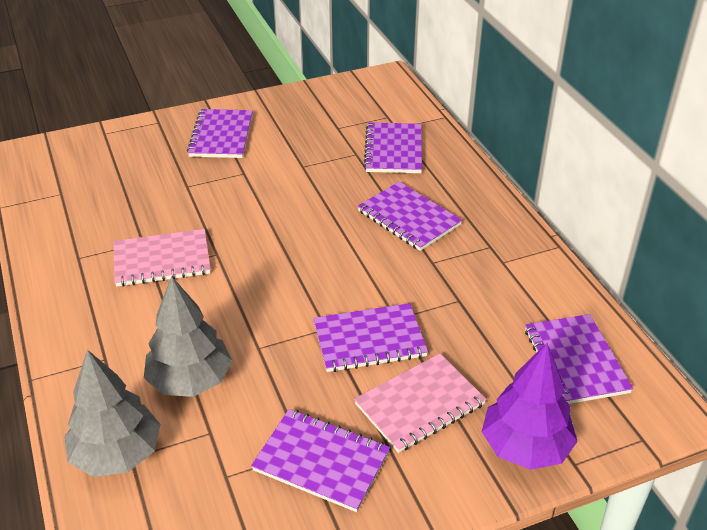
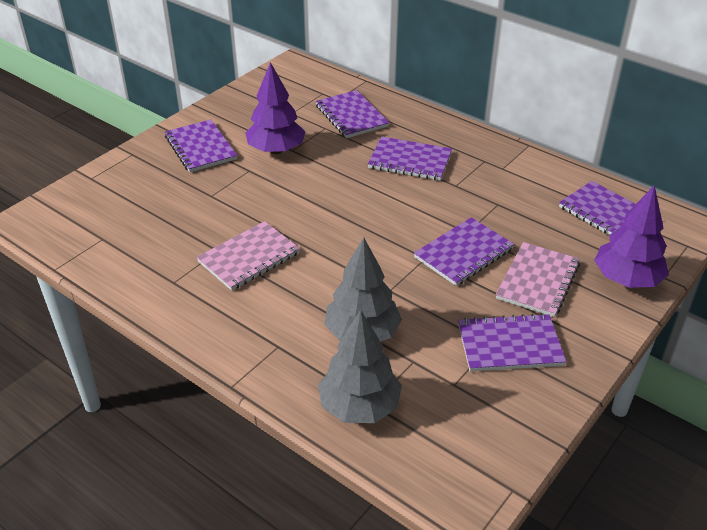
camera: 30 degrees left, 0 degrees up
none -> purple tree [245,62,306,154]

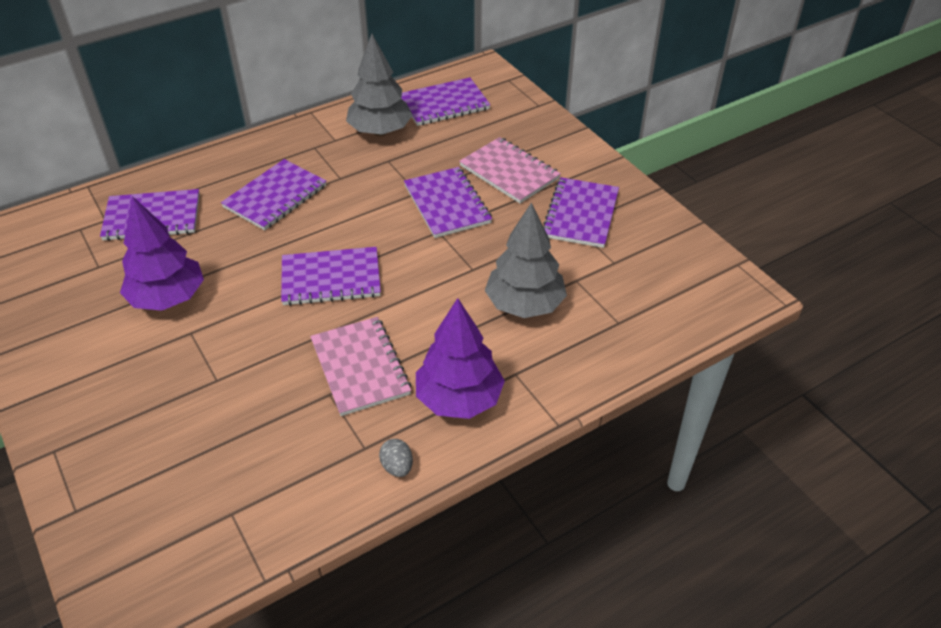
camera: 70 degrees left, 5 degrees up
purple notebook [165,120,237,172] -> purple notebook moved to [281,247,381,306]
grey tree [318,310,402,423] -> grey tree moved to [346,34,413,136]
purple tree [594,185,669,288] -> purple tree moved to [416,298,505,419]
none -> grey egg [379,439,413,477]

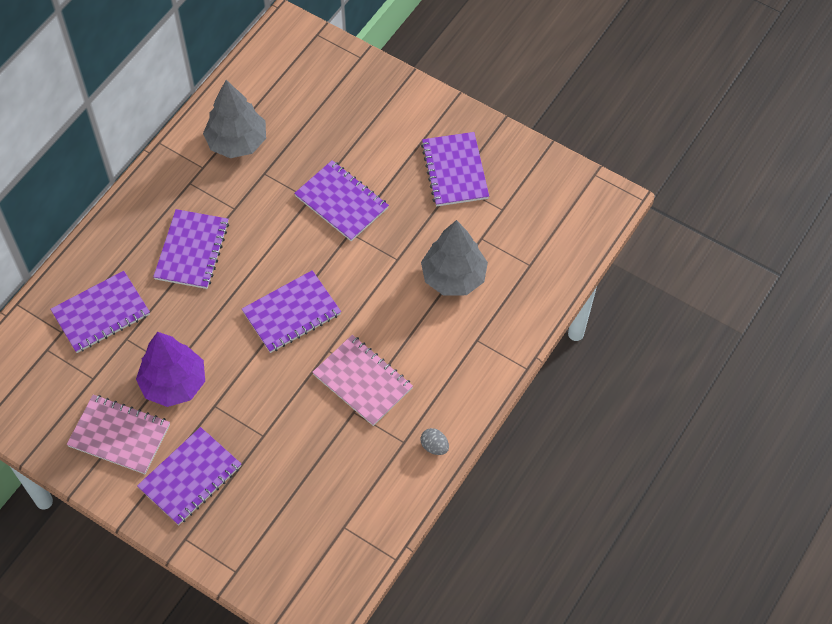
camera: 25 degrees left, 15 degrees up
purple notebook [401,77,491,126] -> purple notebook moved to [137,427,241,525]
purple tree [416,298,505,419] -> none
pink notebook [459,137,561,204] -> pink notebook moved to [67,395,170,474]

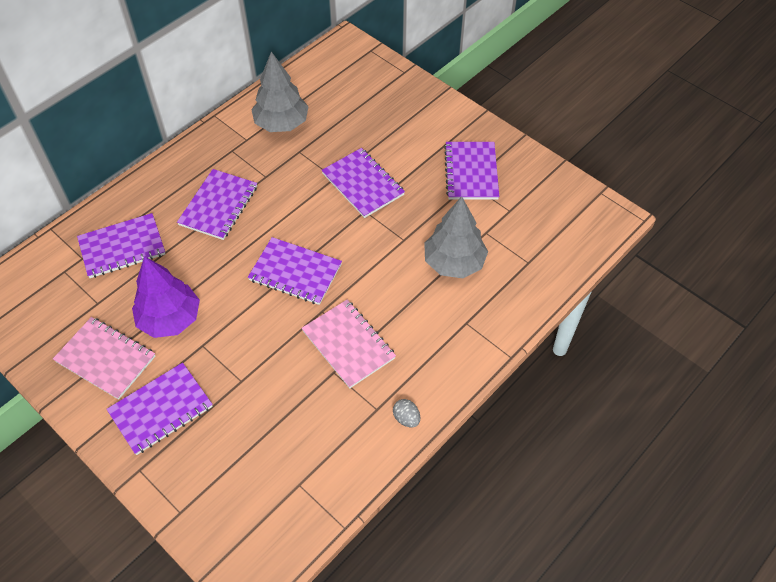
camera: 10 degrees right, 5 degrees down
purple notebook [242,270,341,353] -> purple notebook turned 45 degrees clockwise [248,237,342,305]

